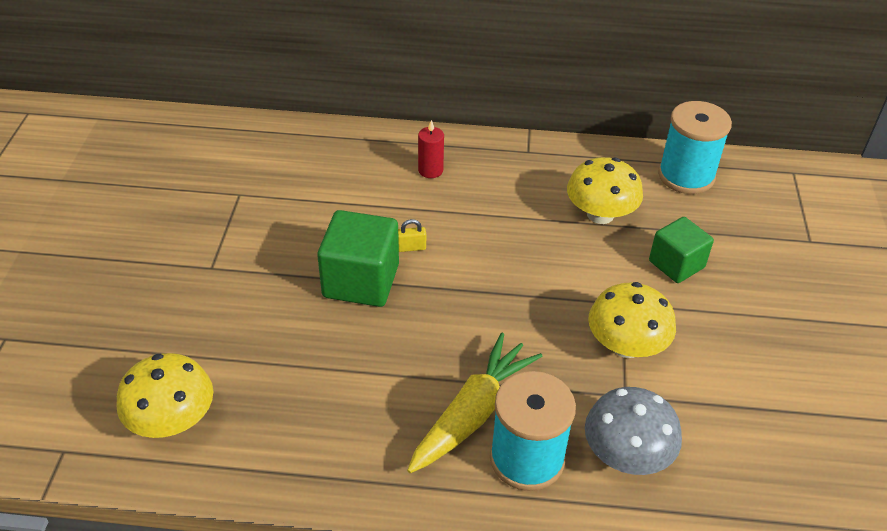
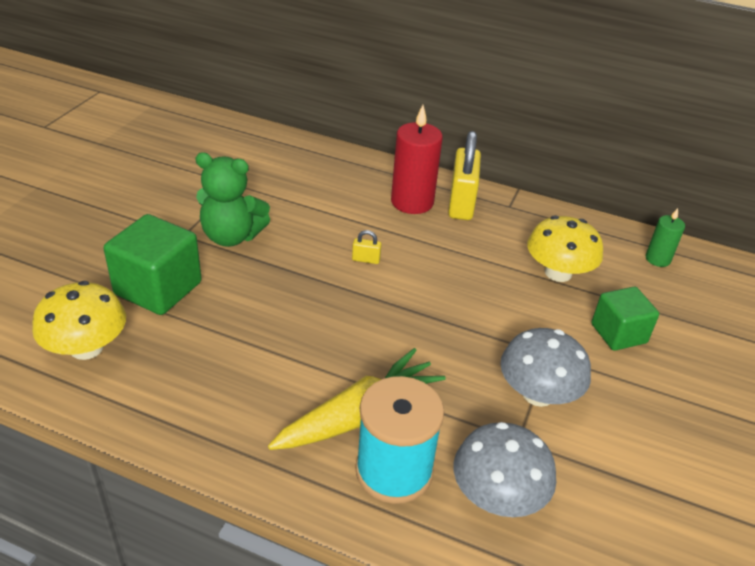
camera: 15 degrees right, 5 degrees down
green cube [317,210,399,307] -> green cube moved to [104,214,202,315]
red candle [418,120,444,178] -> red candle [391,105,443,214], size x1.82
yellow mushroom [588,282,676,358] -> grey mushroom [500,328,591,407]
turquoise spool [658,101,732,194] -> green candle [646,208,685,267]
none -> green teddy bear [195,152,270,247]
none -> yellow padlock [448,131,481,220]

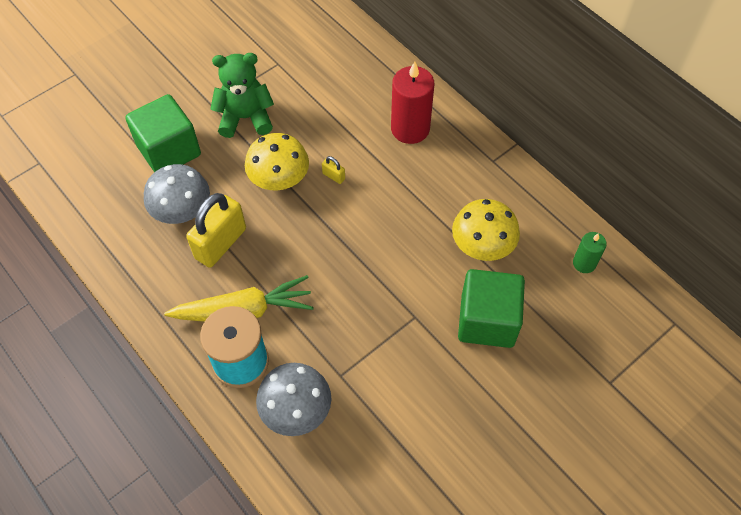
camera: 30 degrees right, 20 degrees up
yellow mushroom [32,281,126,360] -> yellow mushroom moved to [245,133,309,190]
green teddy bear [195,152,270,247] -> green teddy bear turned 135 degrees clockwise [210,53,274,138]
yellow padlock [448,131,481,220] -> yellow padlock moved to [186,193,246,268]
grey mushroom [500,328,591,407] -> grey mushroom moved to [144,164,210,224]
green cube [591,287,659,351] -> green cube [458,269,525,348], size x1.52

